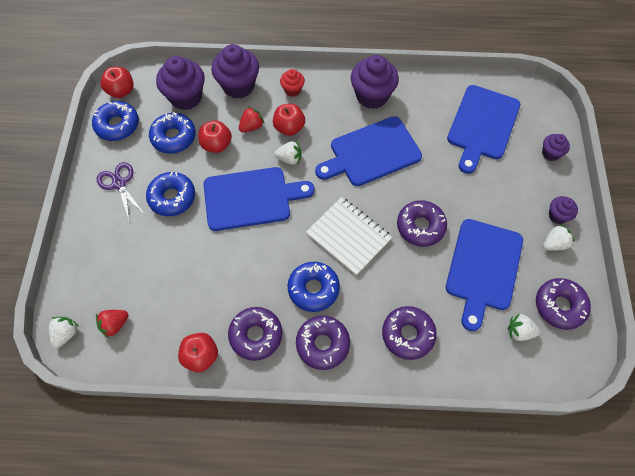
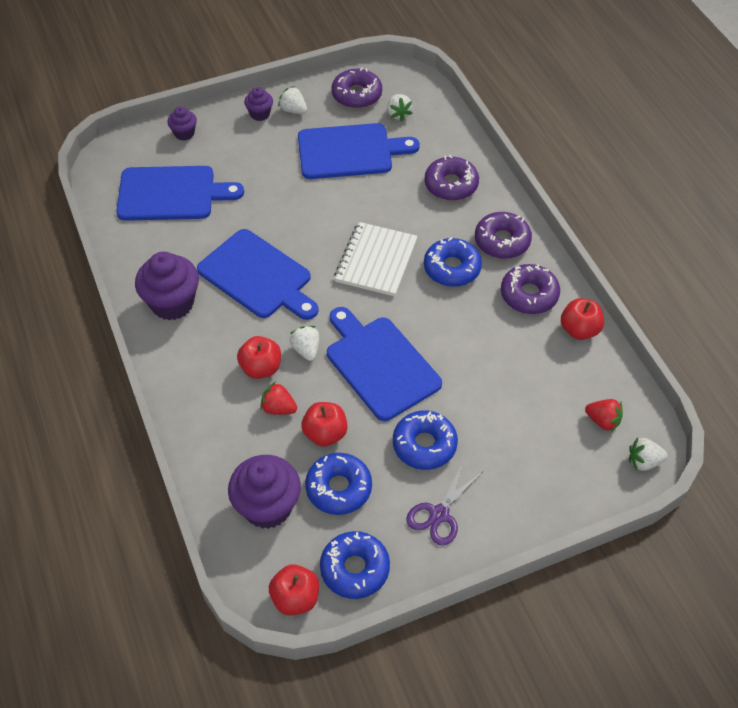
camera: 115 degrees left, 10 degrees down
purple cupcake [211,44,259,99] -> none
red cupcake [280,69,305,97] -> none
purple donut [397,200,447,247] -> none

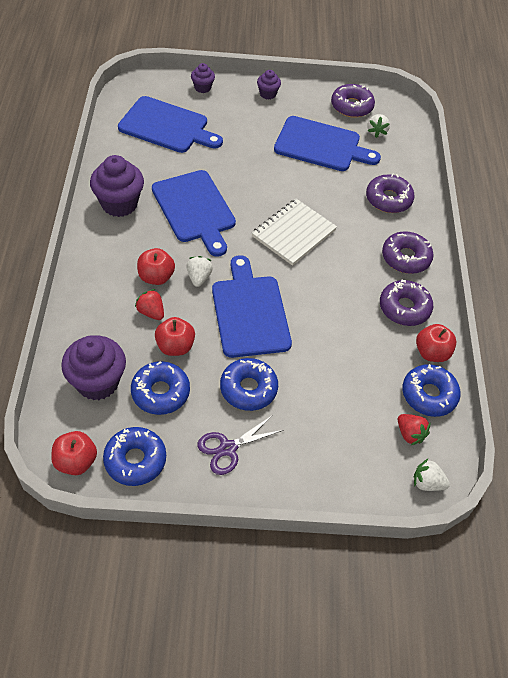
camera: 20 degrees right, 0 degrees up
white strawberry [278,86,307,114] -> none
blue donut [424,237,482,287] -> blue donut moved to [402,364,461,417]

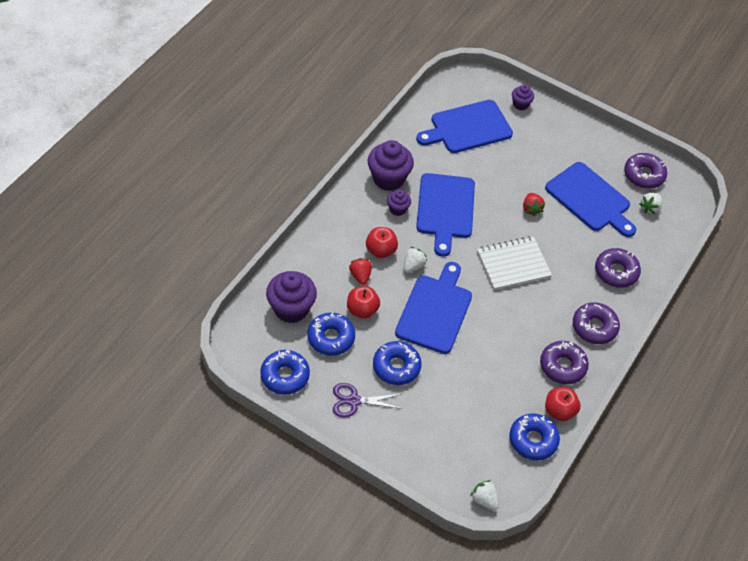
camera: 30 degrees right, 0 degrees up
red apple [51,431,97,475] -> none
blue cutting board [118,96,223,153] -> blue cutting board turned 105 degrees clockwise [416,100,513,153]
purple cupcake [257,70,281,99] -> purple cupcake moved to [387,189,411,216]
red strawberry [398,414,431,446] -> red strawberry moved to [523,193,545,217]

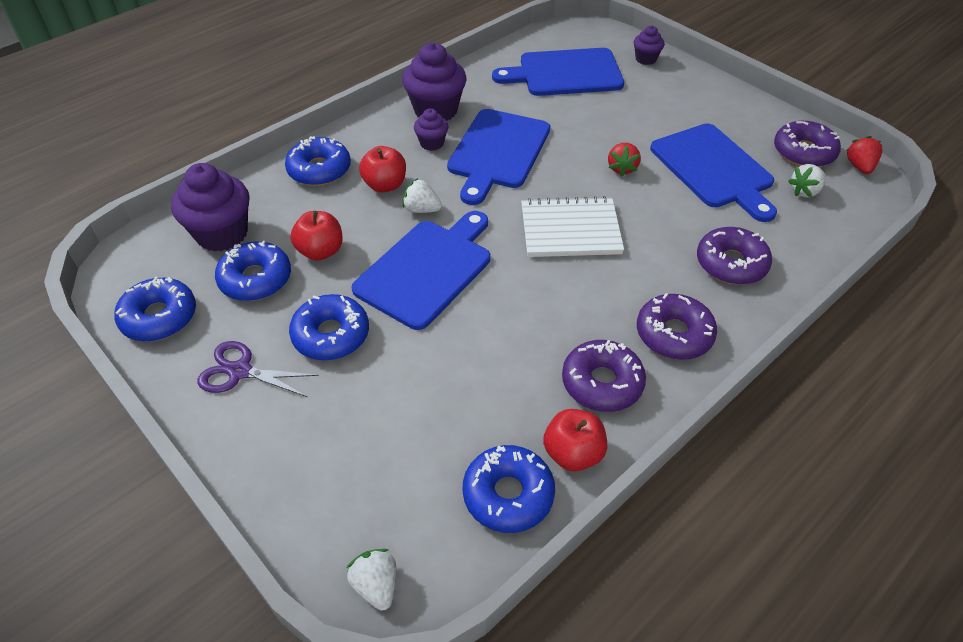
camera: 20 degrees right, 5 degrees down
red strawberry [349,258,372,285] -> red strawberry moved to [846,136,882,174]
white strawberry [404,247,427,273] -> white strawberry turned 120 degrees counterclockwise [402,178,442,213]
none -> blue donut [285,136,351,186]

